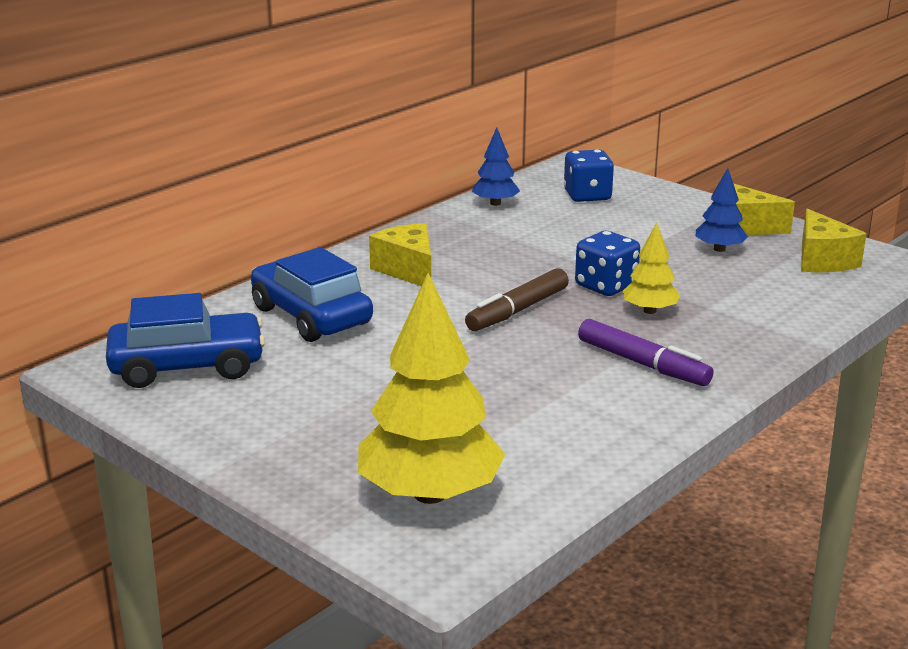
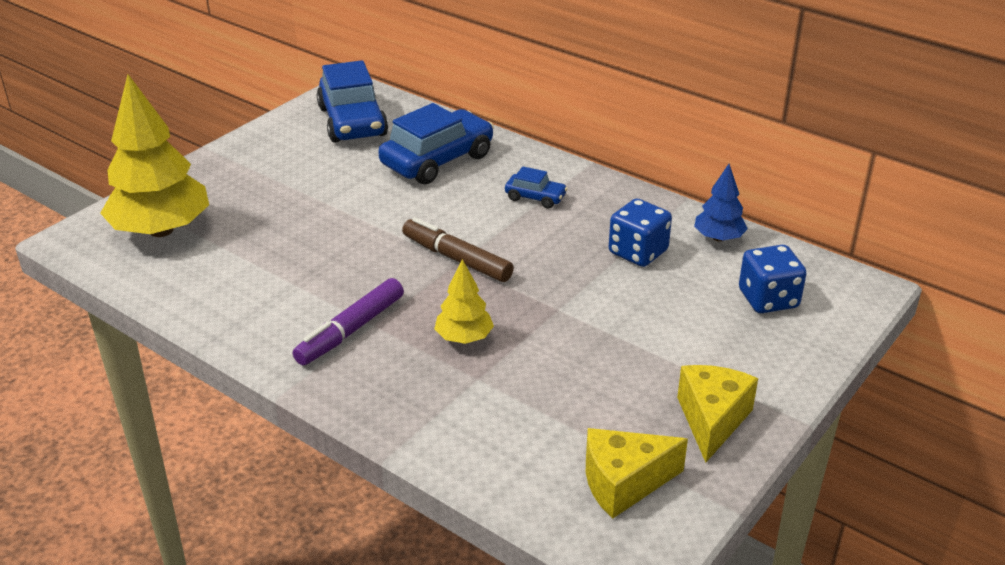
camera: 85 degrees right, 10 degrees up
yellow cheese [369,223,431,286] -> blue car [505,166,568,208]
blue dice [575,231,640,296] -> blue dice moved to [609,198,672,267]
blue tree [696,168,748,252] -> none

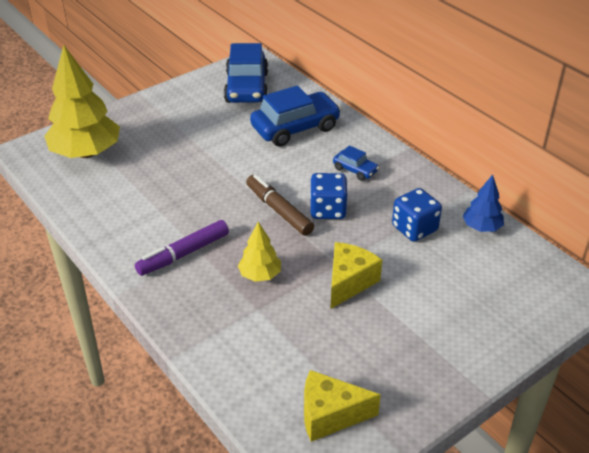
camera: 15 degrees right, 5 degrees up
yellow cheese [677,365,758,463] -> yellow cheese moved to [331,242,382,309]
blue dice [739,245,807,313] -> blue dice moved to [310,173,348,219]

